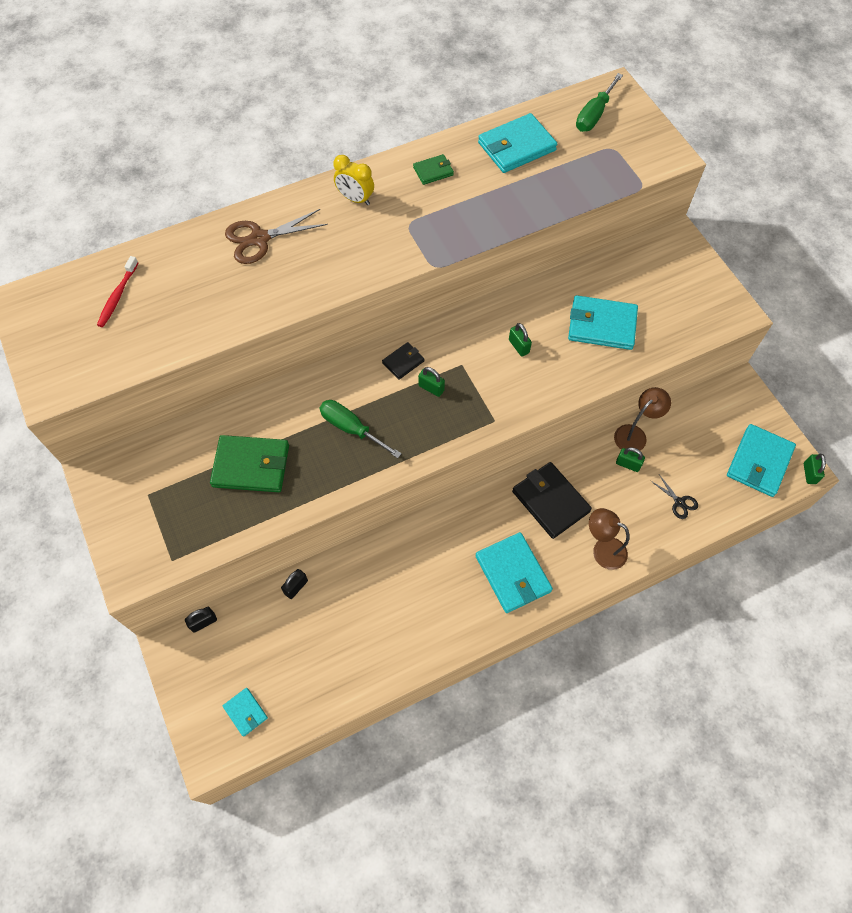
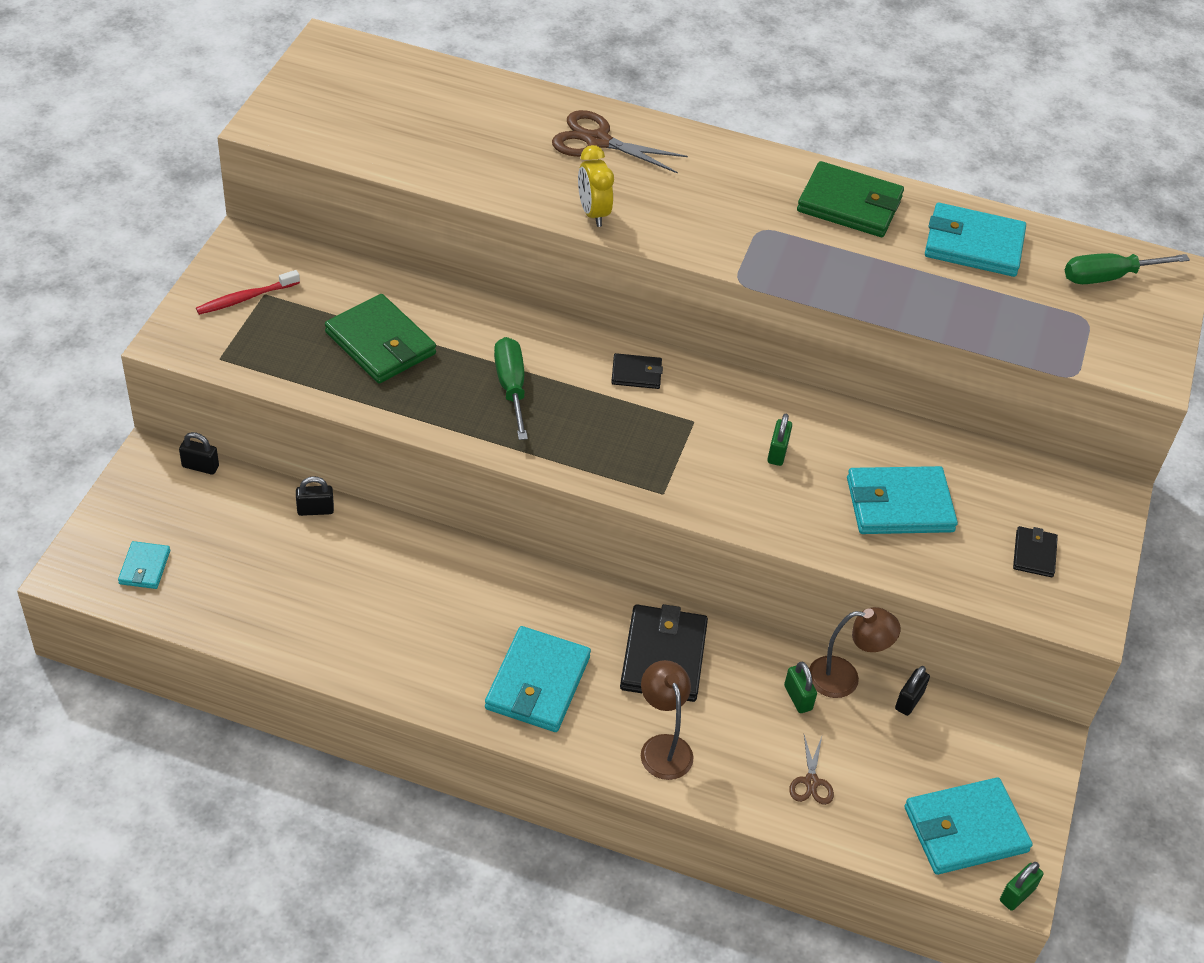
camera: 40 degrees right, 15 degrees down
red toothbrush [97,256,139,327] -> red toothbrush moved to [196,270,300,315]
yellow clock [333,155,374,205] -> yellow clock moved to [578,145,614,227]
green wallet [413,154,454,185] -> green wallet [797,161,904,237], size x1.91
green padlock [418,367,445,397] -> none
turquoise wallet [568,295,638,350] -> turquoise wallet turned 60 degrees counterclockwise [847,466,958,534]
black scissors [651,475,698,519] -> brown scissors [789,735,834,805]
none -> black padlock [895,666,930,716]
none -> black wallet [1013,526,1058,577]

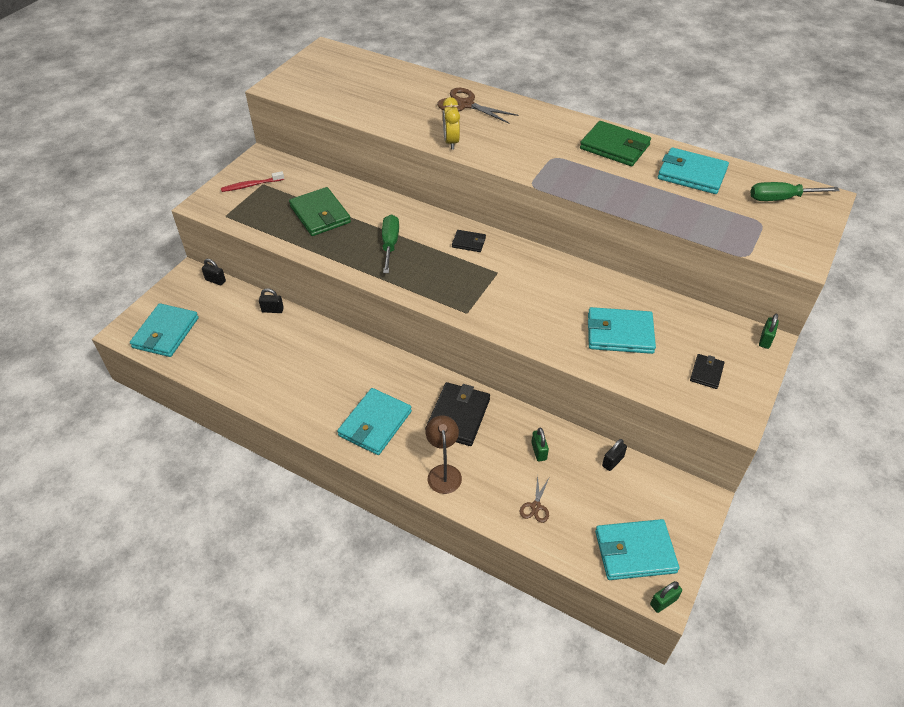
camera: 15 degrees right, 0 degrees up
turquoise wallet [118,541,170,589] -> turquoise wallet [130,303,199,357], size x1.91
green padlock [767,413,792,466] -> green padlock moved to [759,314,779,349]
brown lamp [809,607,901,698] -> none

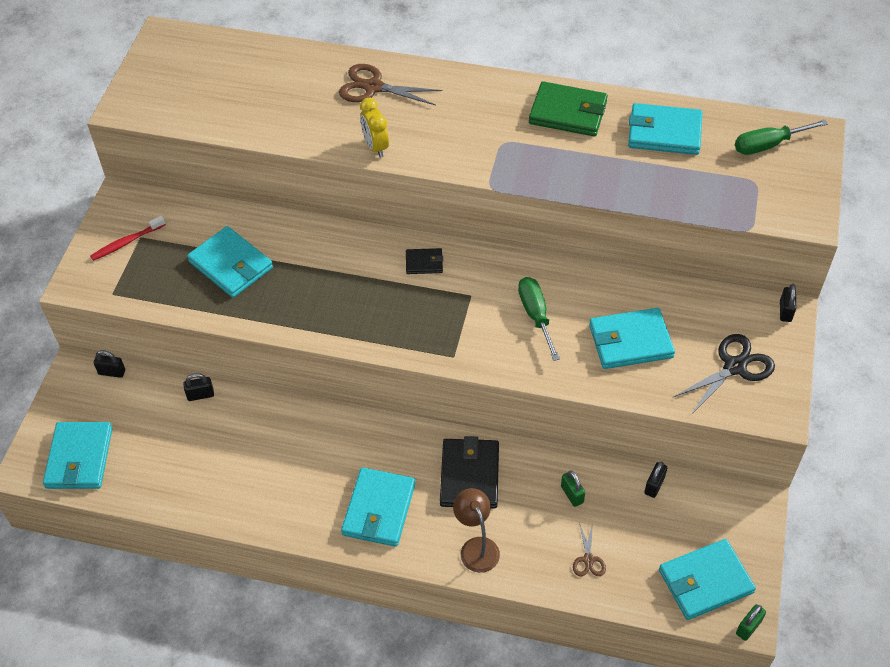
camera: 15 degrees left, 5 degrees up
green wallet [289,187,351,236] -> turquoise wallet [187,226,273,298]
green screwdriver [382,214,399,273] -> green screwdriver moved to [518,277,560,361]
black wallet [690,354,725,389] -> black scissors [673,334,775,415]
green padlock [759,314,779,349] -> black padlock [780,284,796,322]

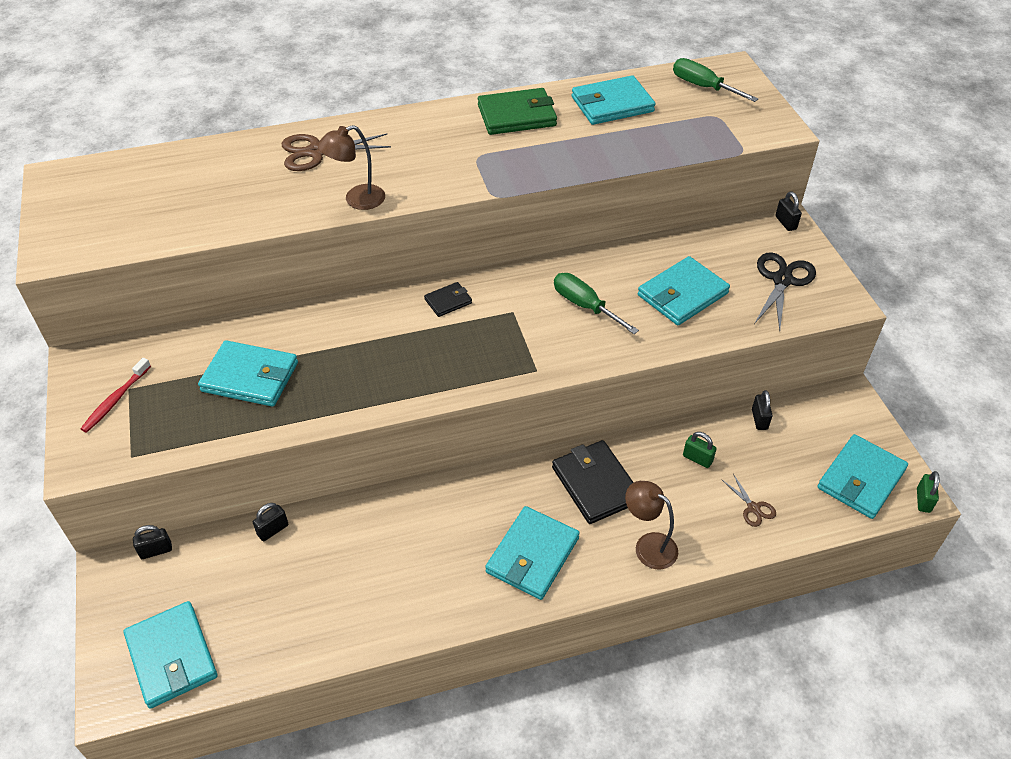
camera: 30 degrees left, 5 degrees down
turquoise wallet [341,467,415,547] -> turquoise wallet turned 45 degrees clockwise [485,506,580,600]
yellow clock [360,97,389,158] -> brown lamp [317,125,385,210]
green screwdriver [735,120,828,155] -> green screwdriver turned 90 degrees clockwise [673,58,758,102]

